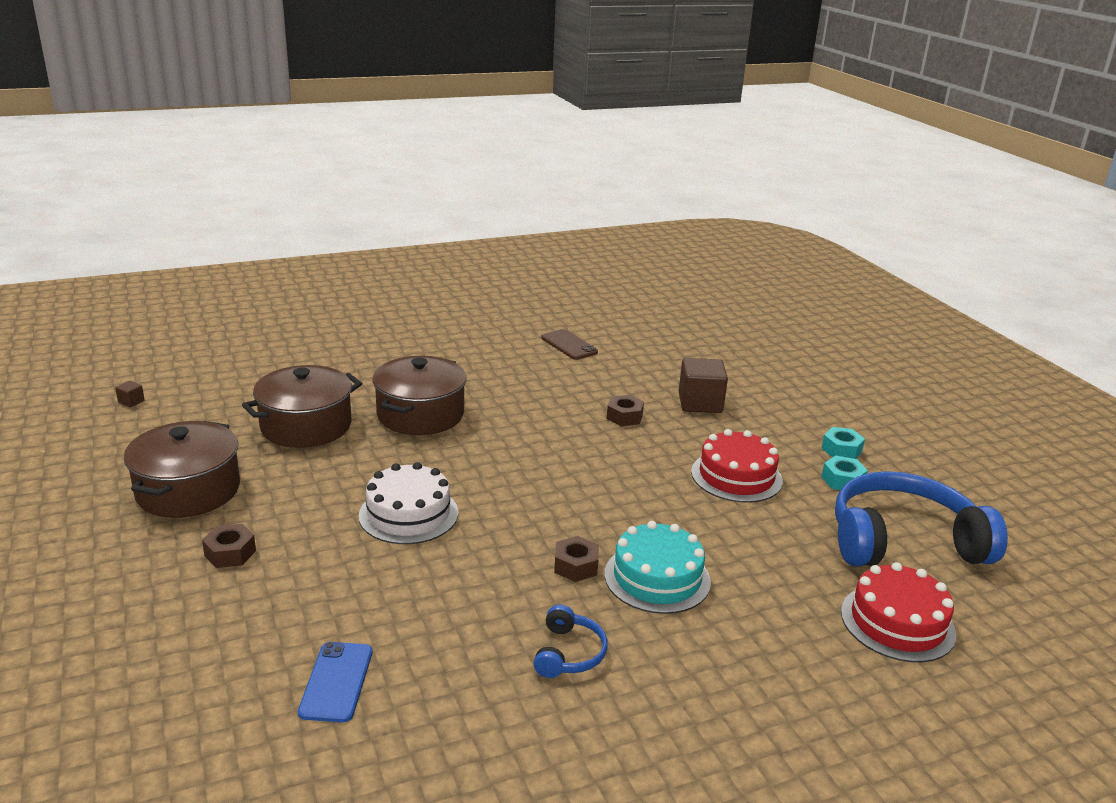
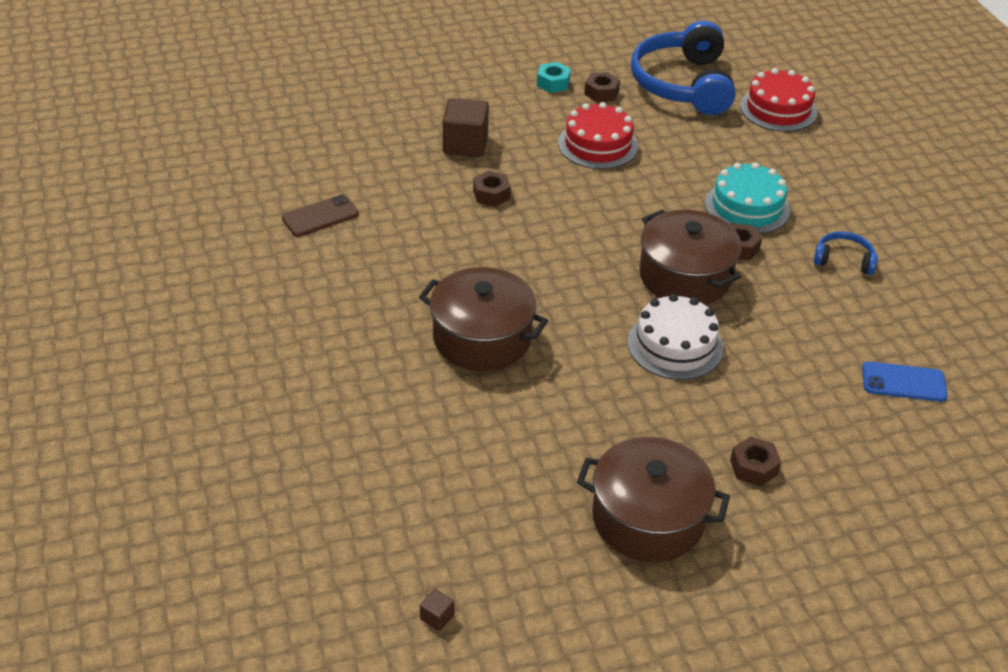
camera: 85 degrees left, 15 degrees up
brown pot [242,365,362,448] -> brown pot moved to [639,209,742,305]
turquoise nut [821,455,868,490] -> brown nut [584,72,620,102]

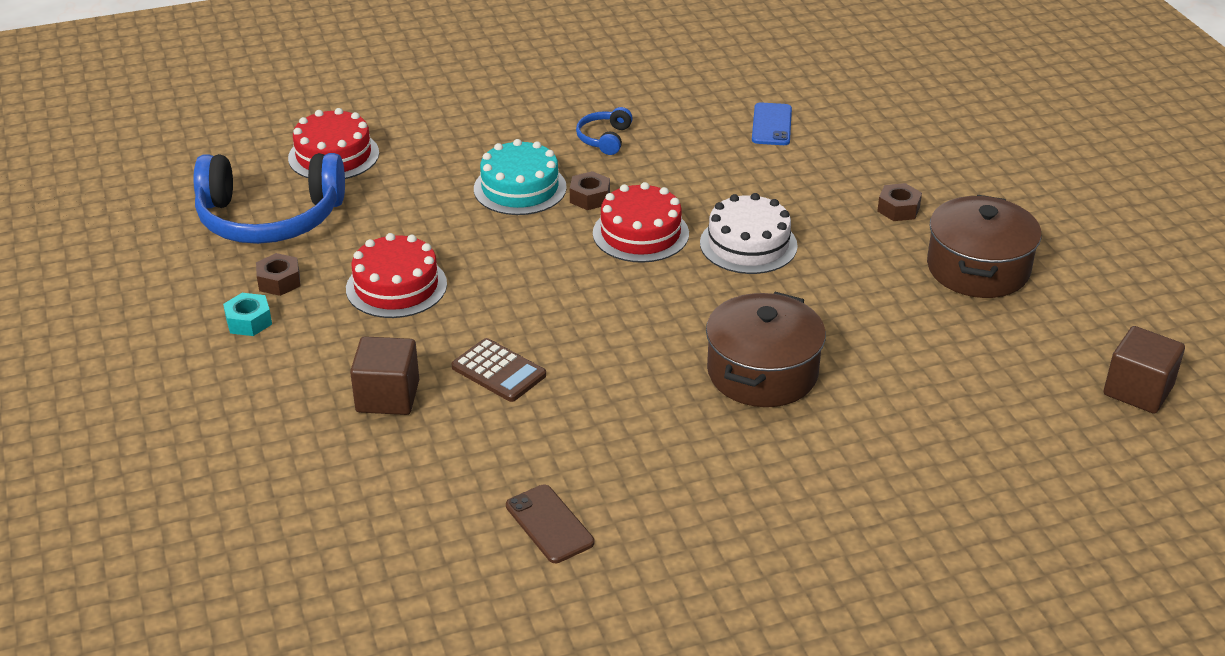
camera: 90 degrees left, 5 degrees down
brown cube [420,589,455,631] -> brown cube [1104,326,1185,414], size x2.34
brown nut [473,171,511,207] -> brown calculator [451,338,546,402]
brown pot [639,209,742,305] -> red cake [593,182,689,263]

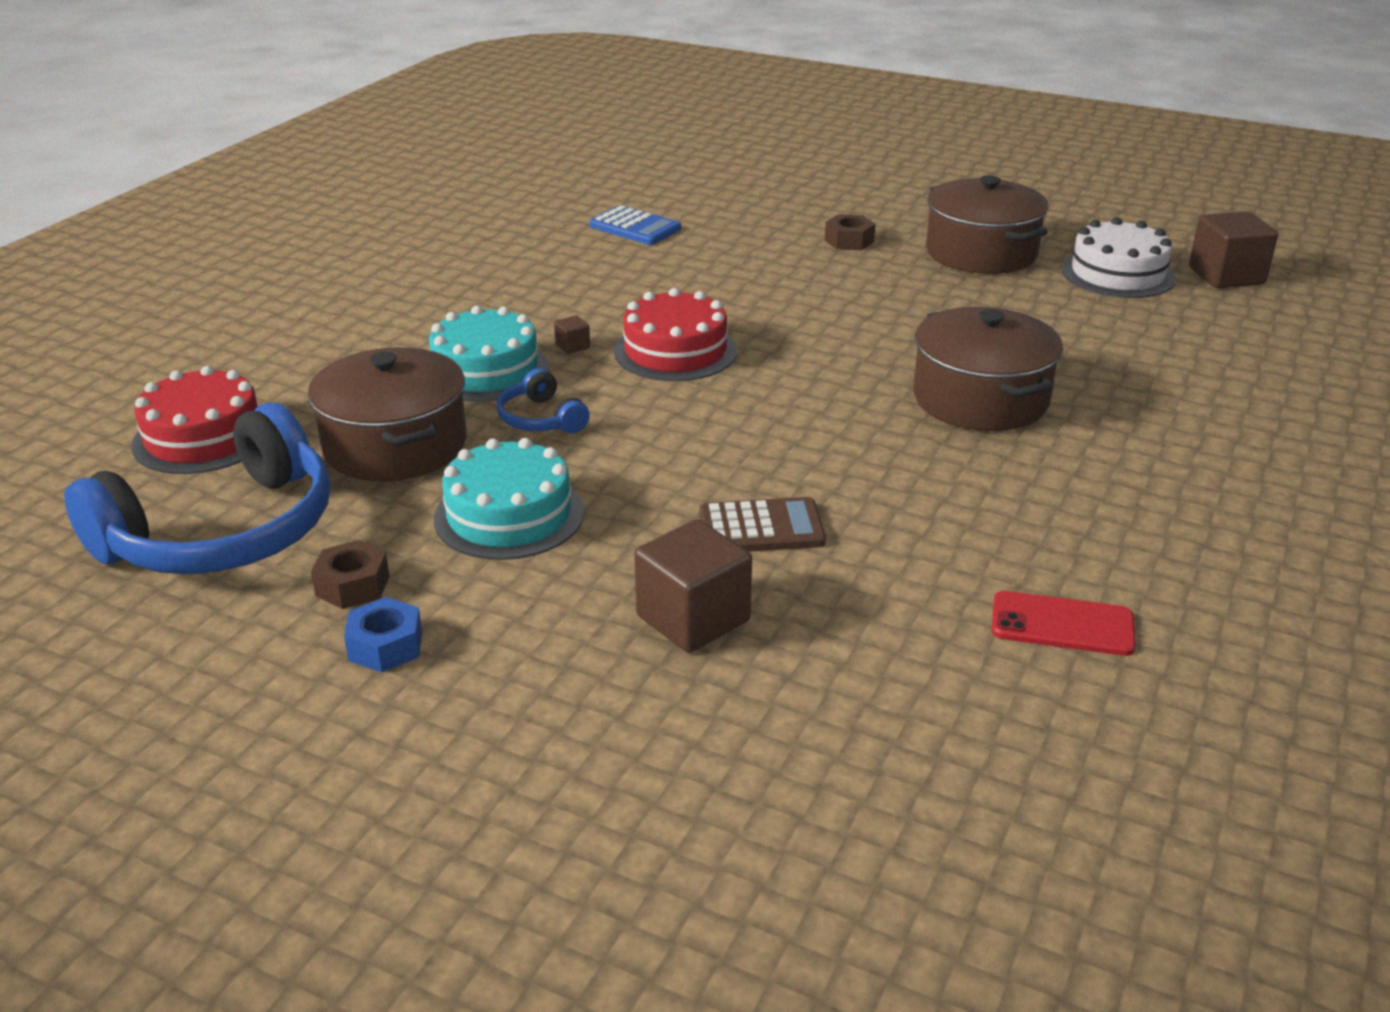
camera: 45 degrees left, 5 degrees down
turquoise nut [223,293,272,336] -> blue nut [344,597,422,672]
red cake [346,233,447,318] -> turquoise cake [434,438,584,560]
brown phone [506,485,594,563] -> red phone [992,591,1136,656]
brown nut [570,171,610,210] -> brown cube [554,315,590,354]
blue headphones [576,107,633,155] -> blue headphones moved to [497,368,590,433]
white cake [700,193,798,274] -> white cake moved to [1061,217,1176,298]
blue phone [752,102,792,145] -> blue calculator [589,205,681,245]
none -> brown pot [308,347,467,481]

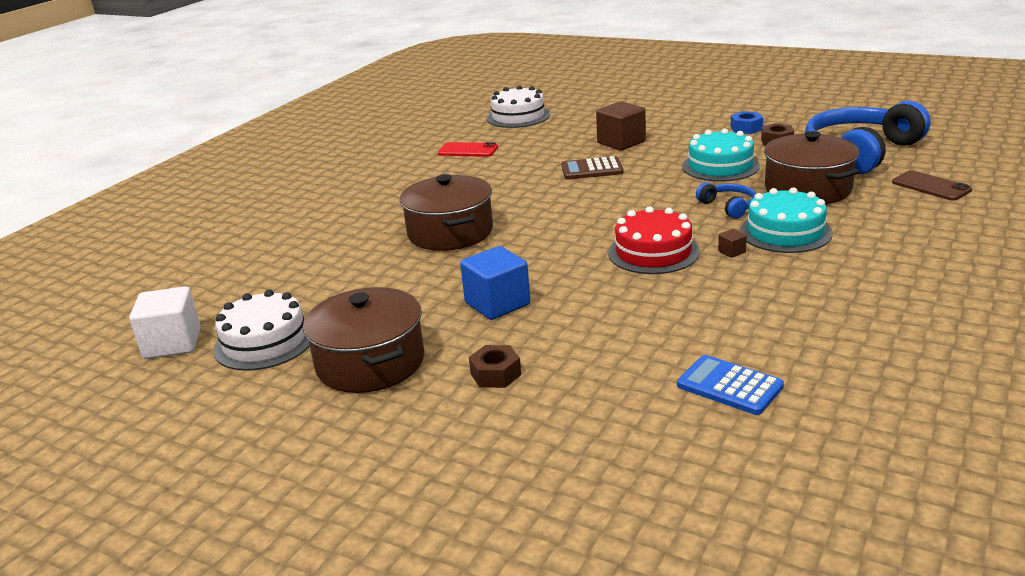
camera: 175 degrees left, 5 degrees down
red cake [131,366,258,474] -> brown phone [892,170,972,201]
brown cube [1189,211,1278,288] -> white cube [129,286,201,359]
none -> blue cube [460,246,530,320]
none -> white cake [487,85,550,128]

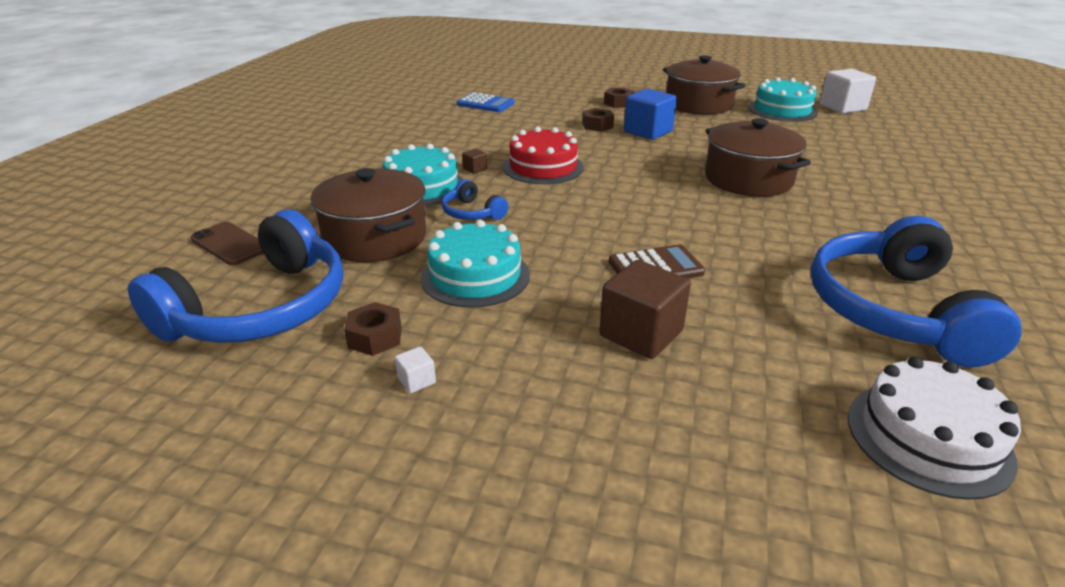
camera: 165 degrees right, 5 degrees up
white cake [213,290,310,371] -> turquoise cake [748,77,818,122]
red phone [438,142,498,157] -> blue headphones [811,216,1021,367]
blue nut [731,111,763,134] -> white cube [395,346,436,393]
none -> brown nut [582,108,614,132]

